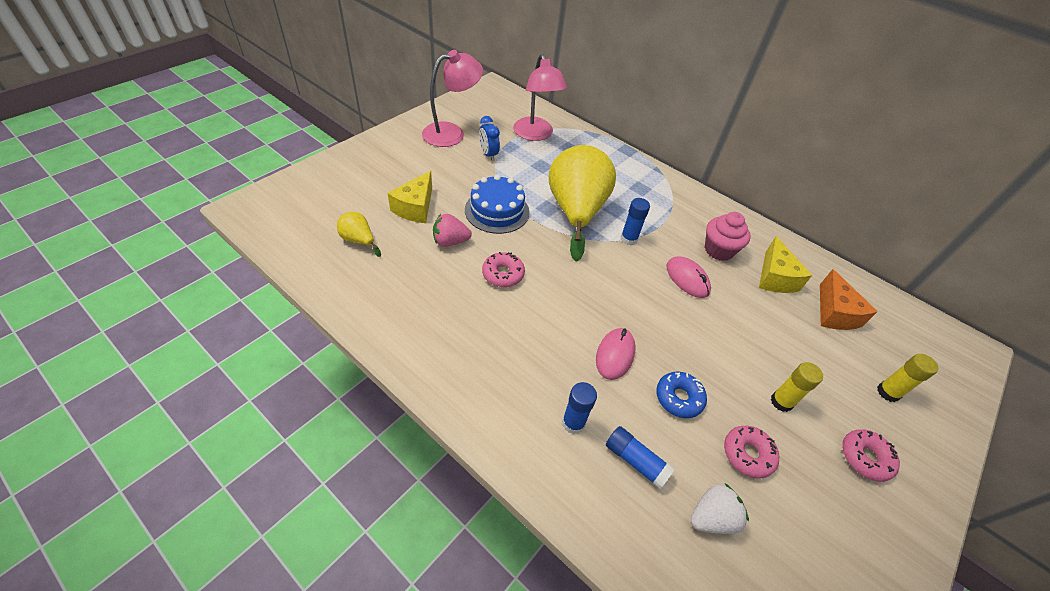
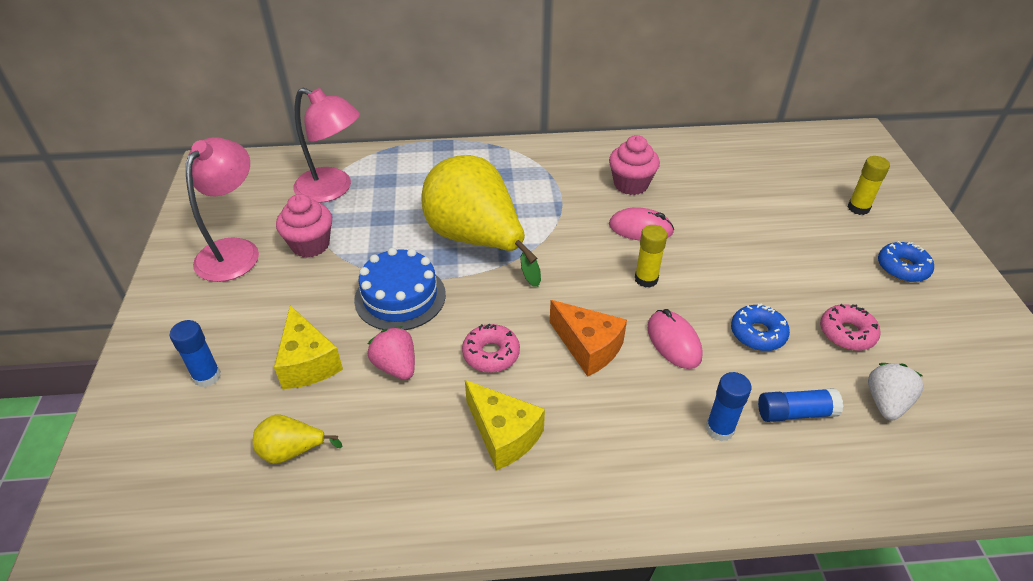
camera: 40 degrees left, 5 degrees down
pink strawberry [433,214,472,247] -> pink strawberry turned 105 degrees clockwise [368,326,415,380]
blue clock [479,116,500,161] -> pink cupcake [276,194,332,258]
blue glue stick [621,198,650,245] -> blue glue stick moved to [169,320,221,387]
yellow cheese [759,236,812,293] -> yellow cheese moved to [465,380,545,471]
yellow glue stick [771,362,823,412] -> yellow glue stick moved to [635,225,667,288]
orange cheese [820,269,878,330] -> orange cheese moved to [550,300,627,377]
pink donut [842,429,900,482] -> blue donut [878,241,934,282]

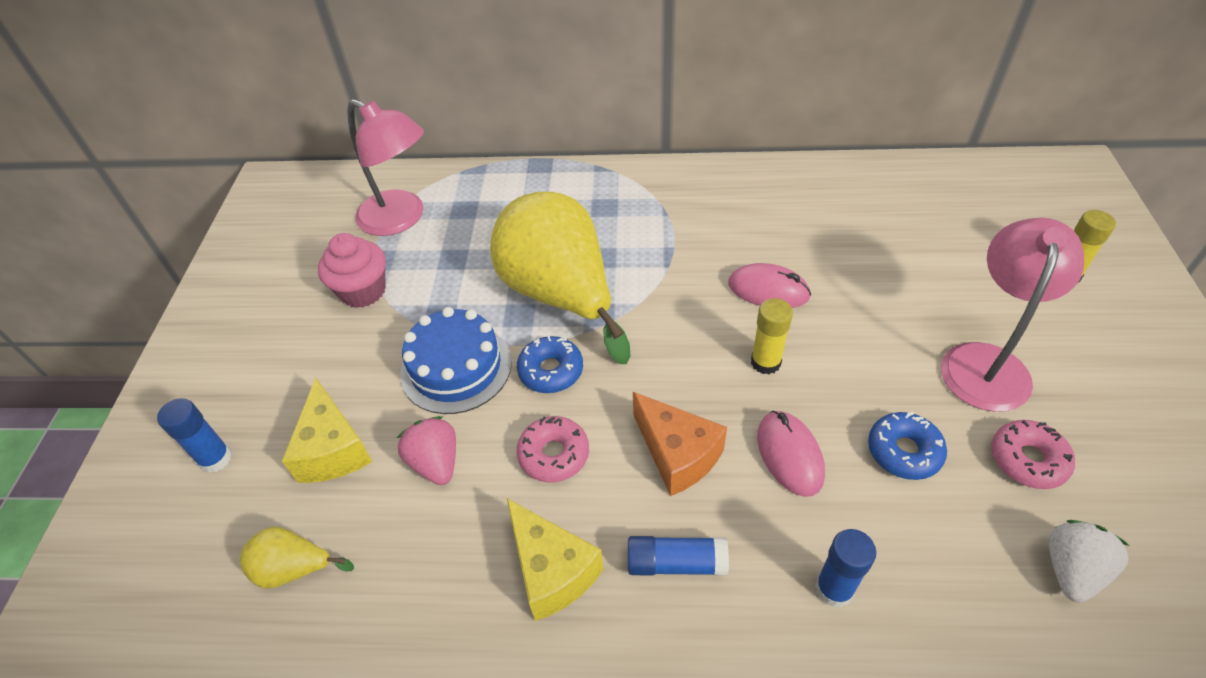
camera: 10 degrees right, 5 degrees up
pink lamp [186,137,259,282] -> pink lamp moved to [941,218,1084,412]
pink cupcake [609,135,660,195] -> none
blue glue stick [758,388,843,422] -> blue glue stick moved to [628,536,729,576]
blue donut [878,241,934,282] -> blue donut moved to [517,336,583,393]

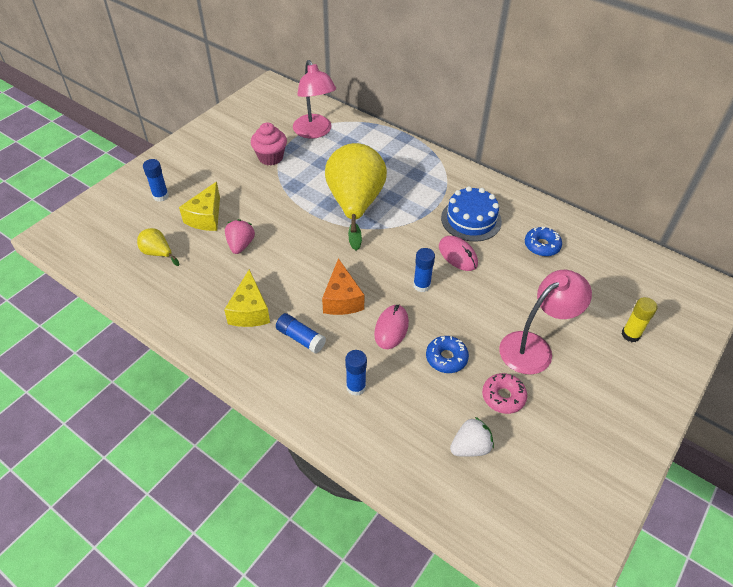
camera: 30 degrees right, 0 degrees up
blue cake [400,307,512,414] -> blue cake moved to [441,186,502,242]
blue donut [517,336,583,393] -> blue donut moved to [525,226,562,257]
pink donut [517,416,589,483] -> none
yellow glue stick [751,298,793,374] -> blue glue stick [413,248,435,292]

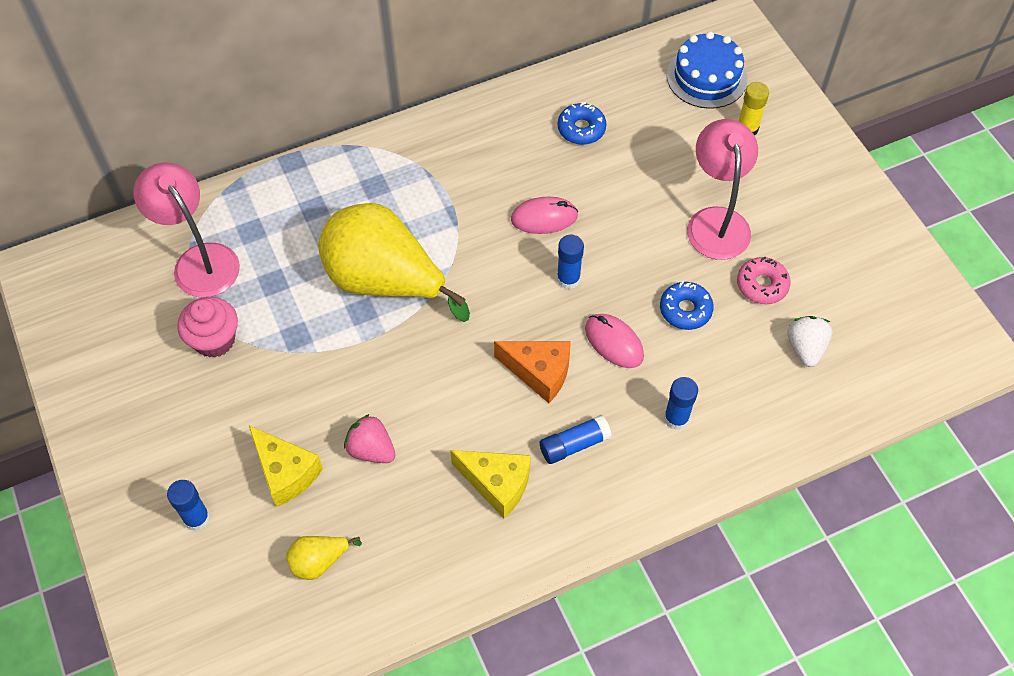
camera: 60 degrees left, 10 degrees up
pink lamp [293,60,336,139] -> pink lamp turned 135 degrees counterclockwise [134,163,240,298]
blue cake [441,186,502,242] -> blue cake moved to [667,31,748,109]

